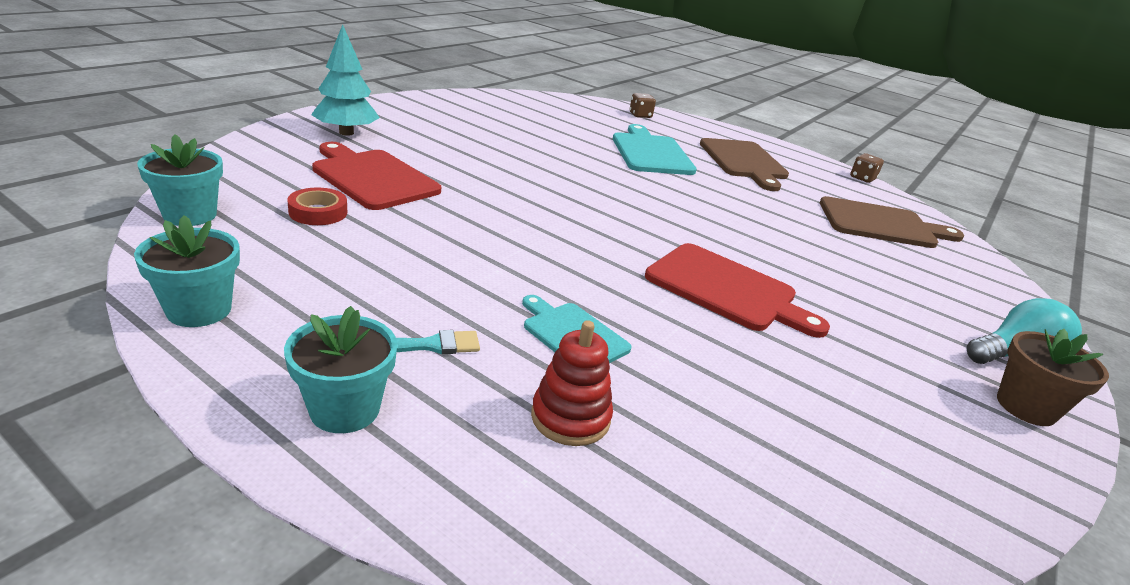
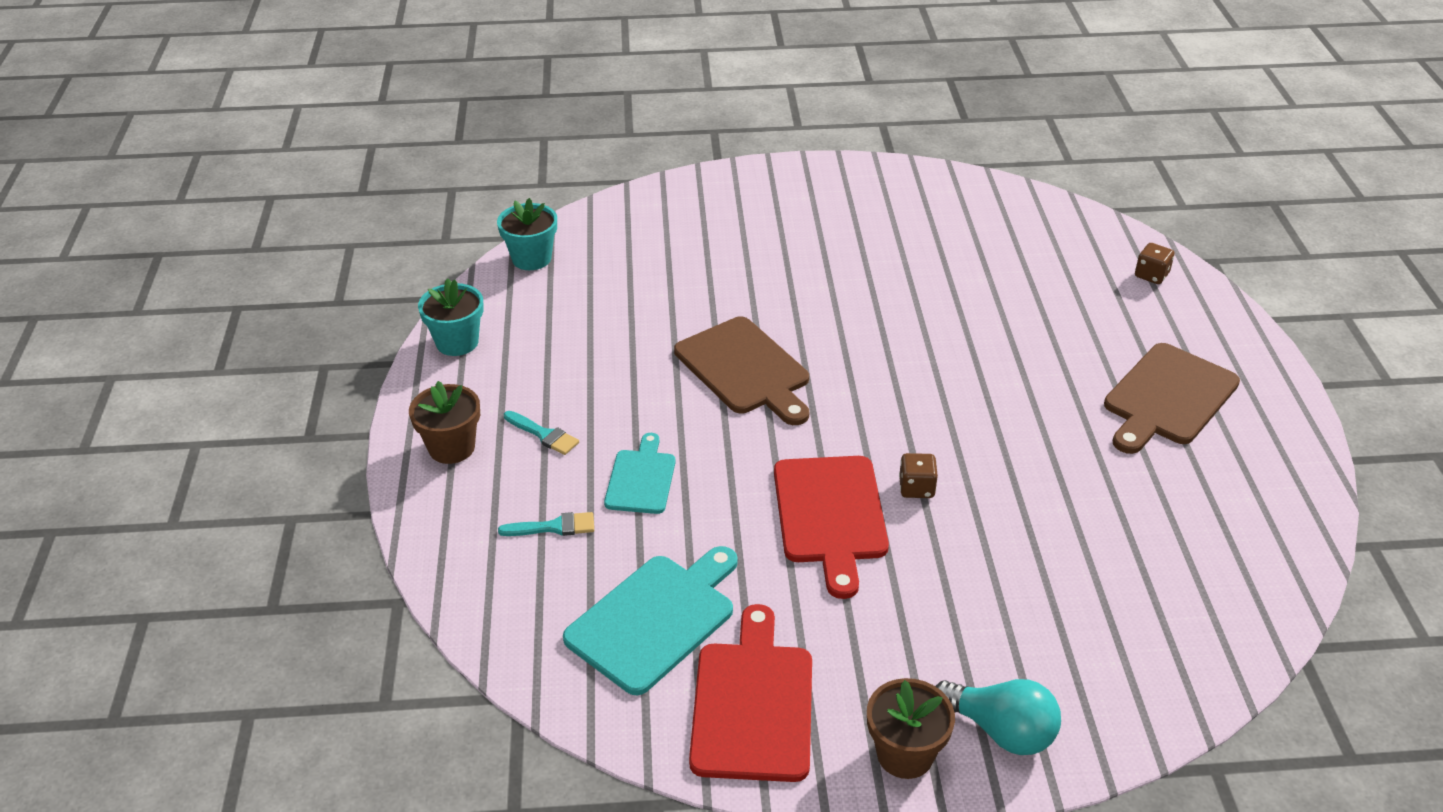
camera: 55 degrees right, 10 degrees up
turquoise flower pot [284,306,397,433] -> brown flower pot [409,381,480,464]
red tape [287,187,347,225] -> none
turquoise tree [311,24,380,136] -> none
red cutting board [312,142,441,210] -> red cutting board moved to [689,604,812,782]
red stacking toy [531,320,613,446] -> turquoise brush [498,512,594,536]
turquoise cutting board [613,124,697,175] -> turquoise cutting board moved to [563,546,738,695]
brown cutting board [820,196,964,248] -> brown cutting board moved to [674,316,809,425]
brown dice [850,153,884,183] -> brown dice moved to [899,453,938,498]

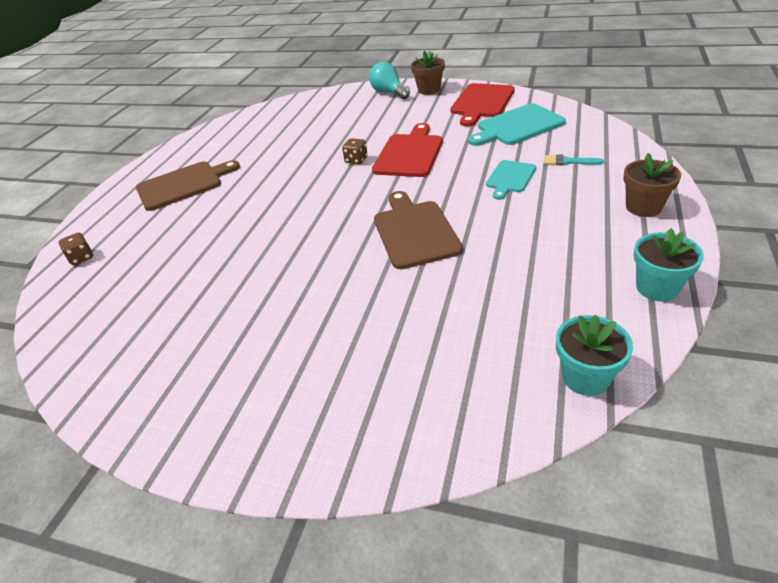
camera: 155 degrees left, 0 degrees up
turquoise brush [504,411,579,455] -> none

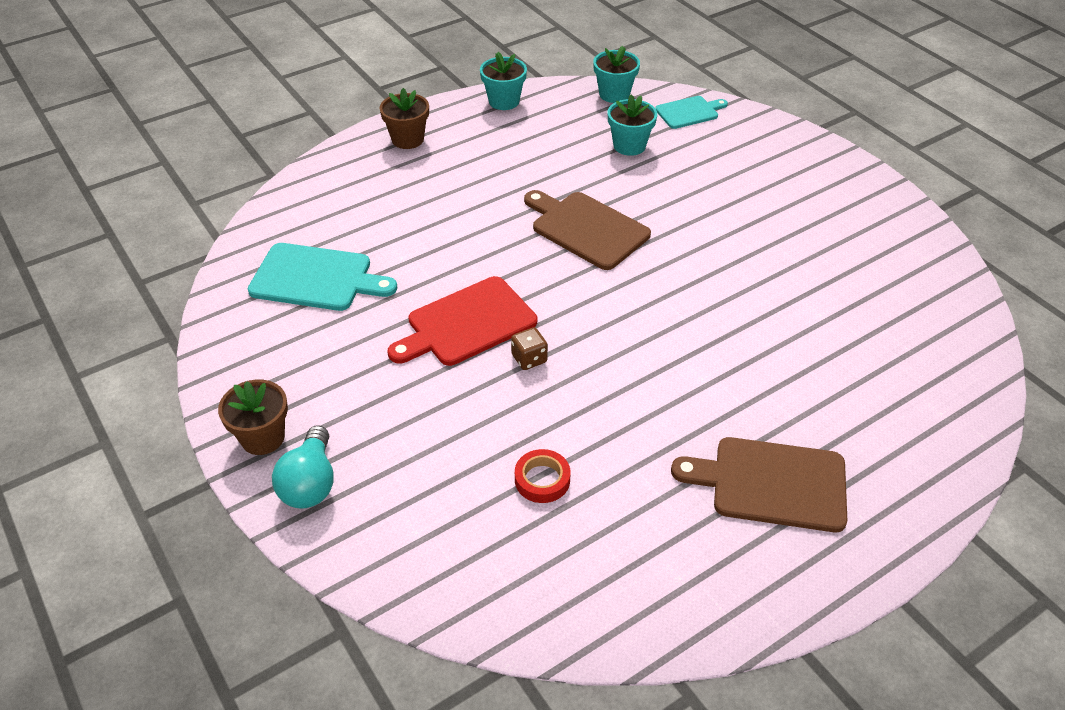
camera: 145 degrees left, 5 degrees up
brown dice [59,232,93,265] -> none
brown cutting board [374,191,463,269] -> brown cutting board turned 105 degrees clockwise [524,190,651,270]
red cutting board [450,83,515,127] -> none
turquoise cutting board [486,160,536,200] -> turquoise cutting board moved to [655,96,728,129]
turquoise brush [544,155,604,165] -> none
none -> red tape [515,449,570,503]
none -> turquoise flower pot [608,94,657,156]

